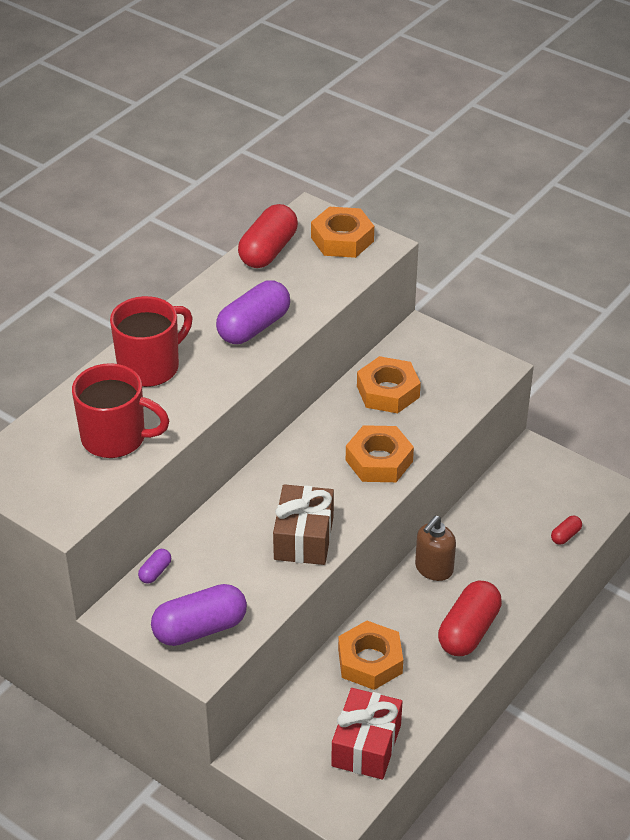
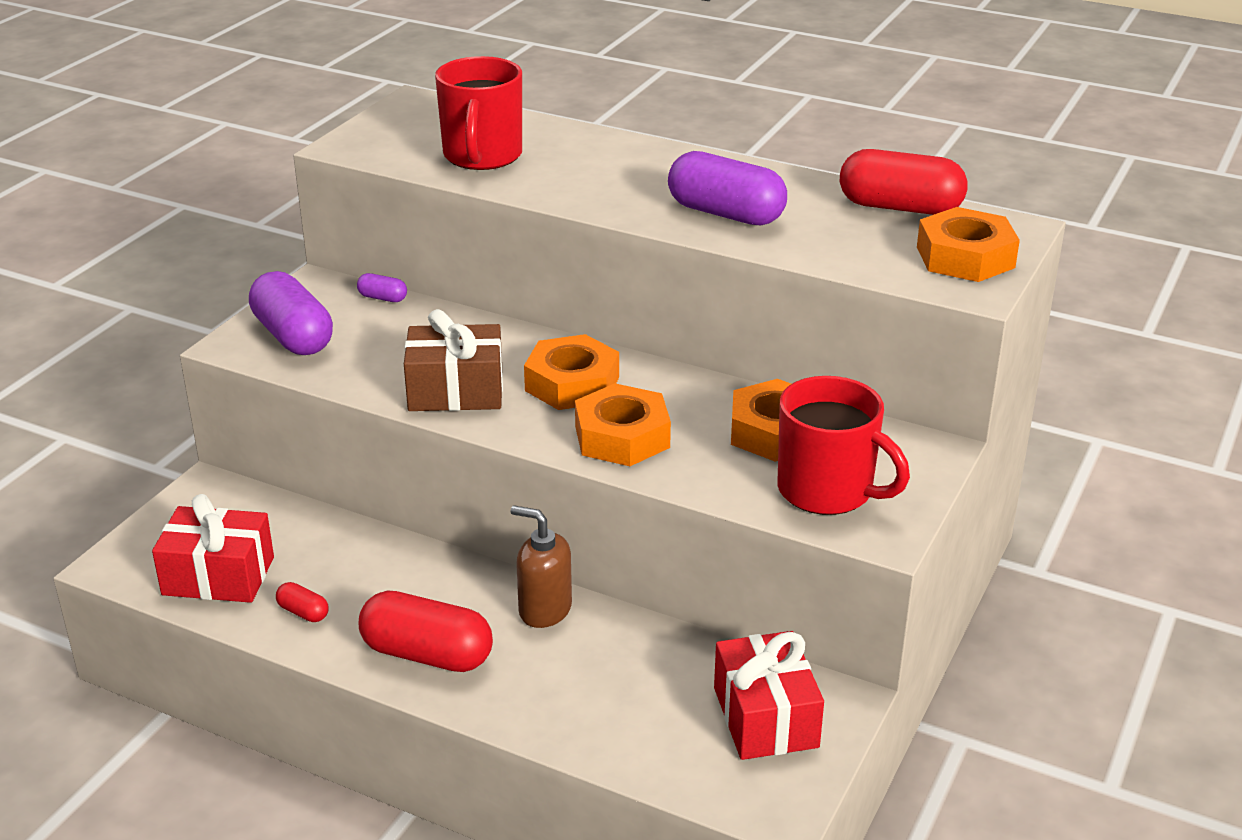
camera: 80 degrees right, 10 degrees down
red mug [110,296,193,387] -> red mug moved to [777,376,910,515]
orange nut [338,621,403,690] -> orange nut moved to [524,334,619,410]
red capsule [551,516,582,545] -> red capsule moved to [276,582,329,622]
none -> red gift [714,631,824,760]

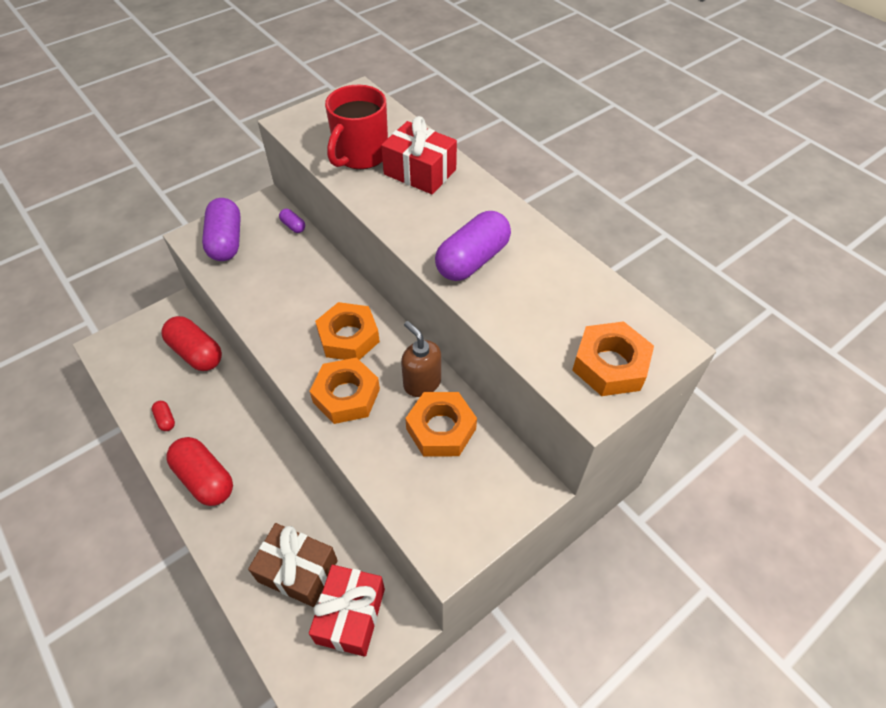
camera: 25 degrees right, 20 degrees up
red gift [152,494,274,603] -> red gift moved to [381,116,457,194]
brown gift [404,309,503,411] -> brown gift moved to [248,523,338,607]
brown soap dispenser [511,505,572,628] -> brown soap dispenser moved to [401,321,441,397]
purple capsule [668,151,787,226] -> purple capsule turned 75 degrees clockwise [435,211,511,281]
red mug [777,376,910,515] -> none
red capsule [840,149,967,215] -> red capsule moved to [161,316,222,371]

